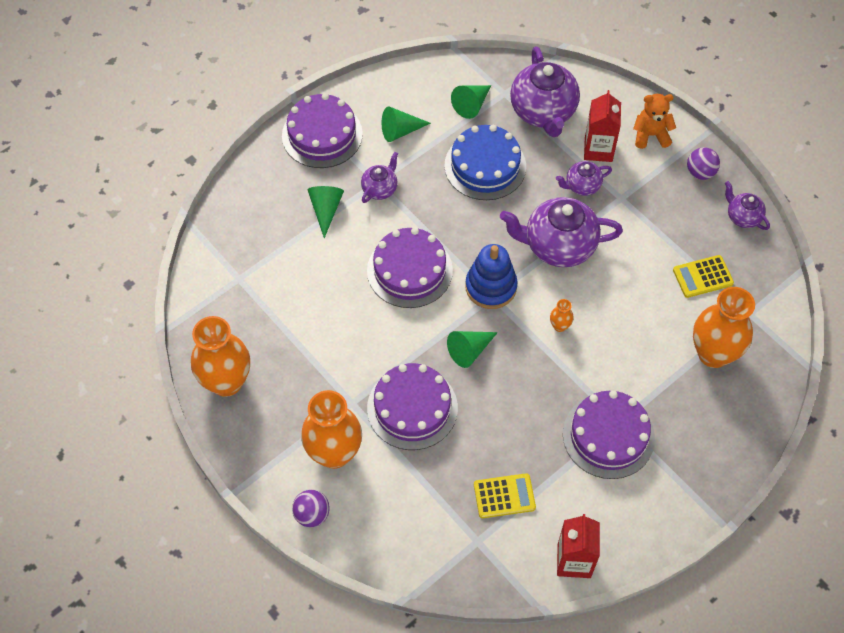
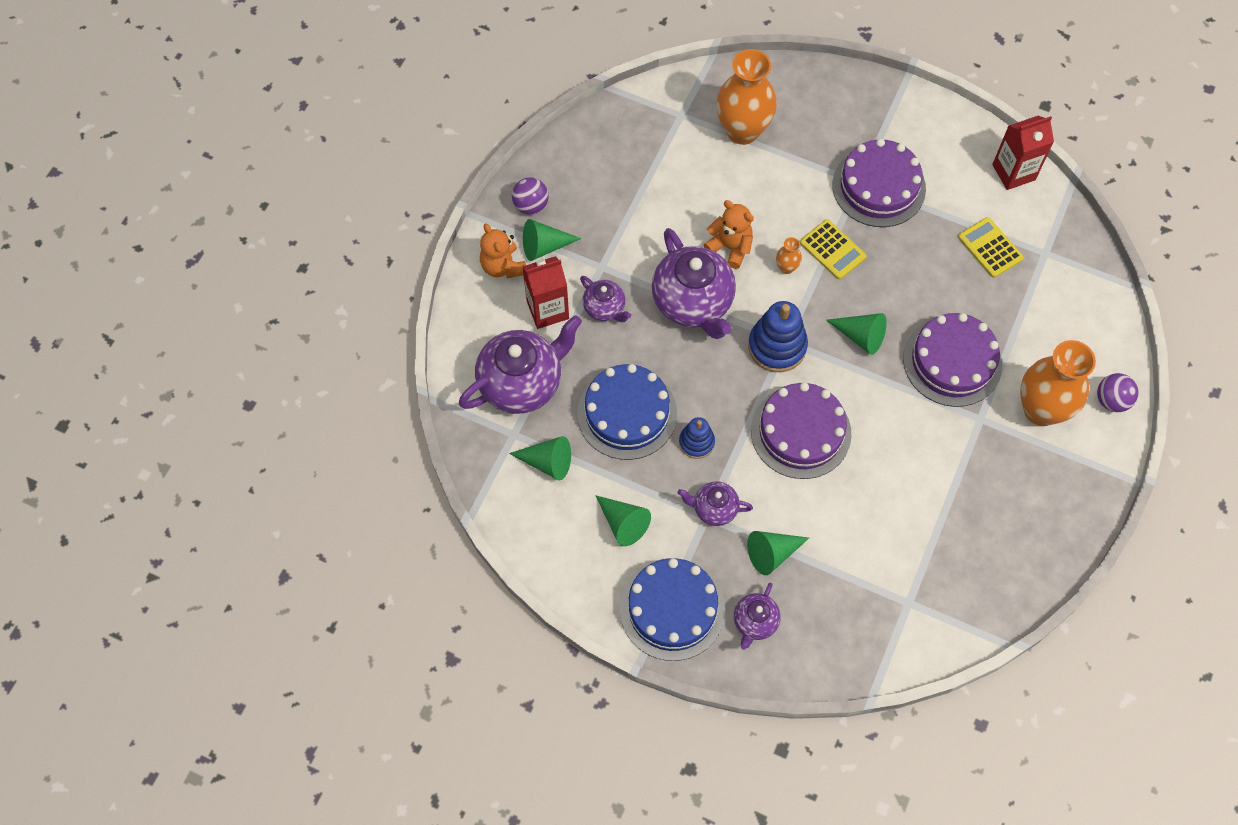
camera: 115 degrees left, 5 degrees up
orange vase [191,316,250,397] -> none
purple cake [282,93,363,168] -> blue cake [620,558,725,661]
yellow calculator [673,255,734,298] -> yellow calculator moved to [800,219,867,280]
purple teapot [725,181,770,230] -> purple teapot moved to [734,583,781,650]
none -> green cone [523,219,581,261]
none -> blue stacking toy [679,417,715,459]
none -> orange teddy bear [704,200,754,269]

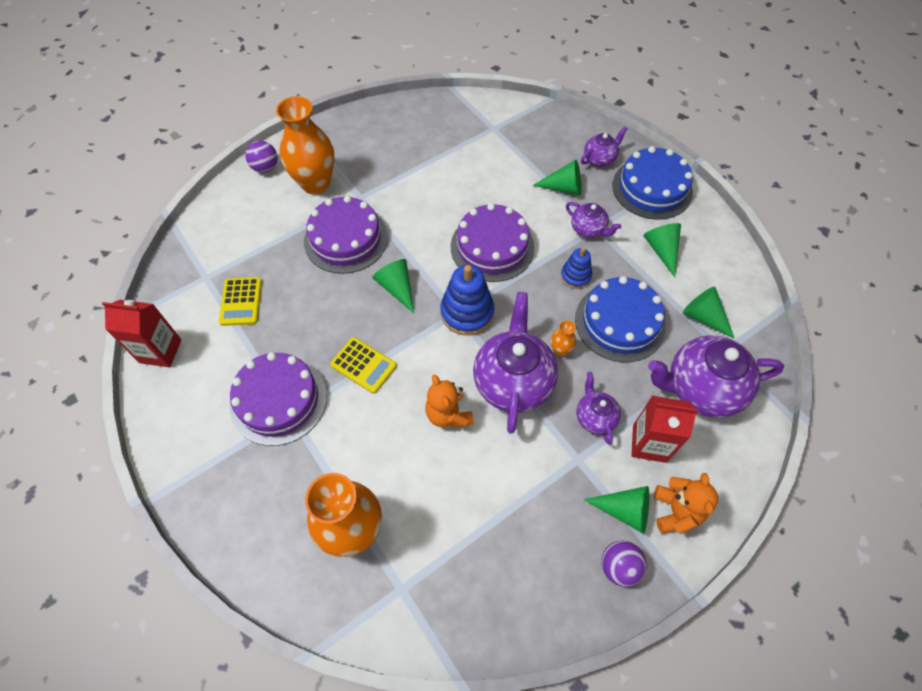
camera: 150 degrees left, 5 degrees down
orange vase [776,237,802,274] -> orange vase moved to [551,321,576,356]
yellow calculator [800,219,867,280] -> yellow calculator turned 135 degrees clockwise [330,337,397,394]

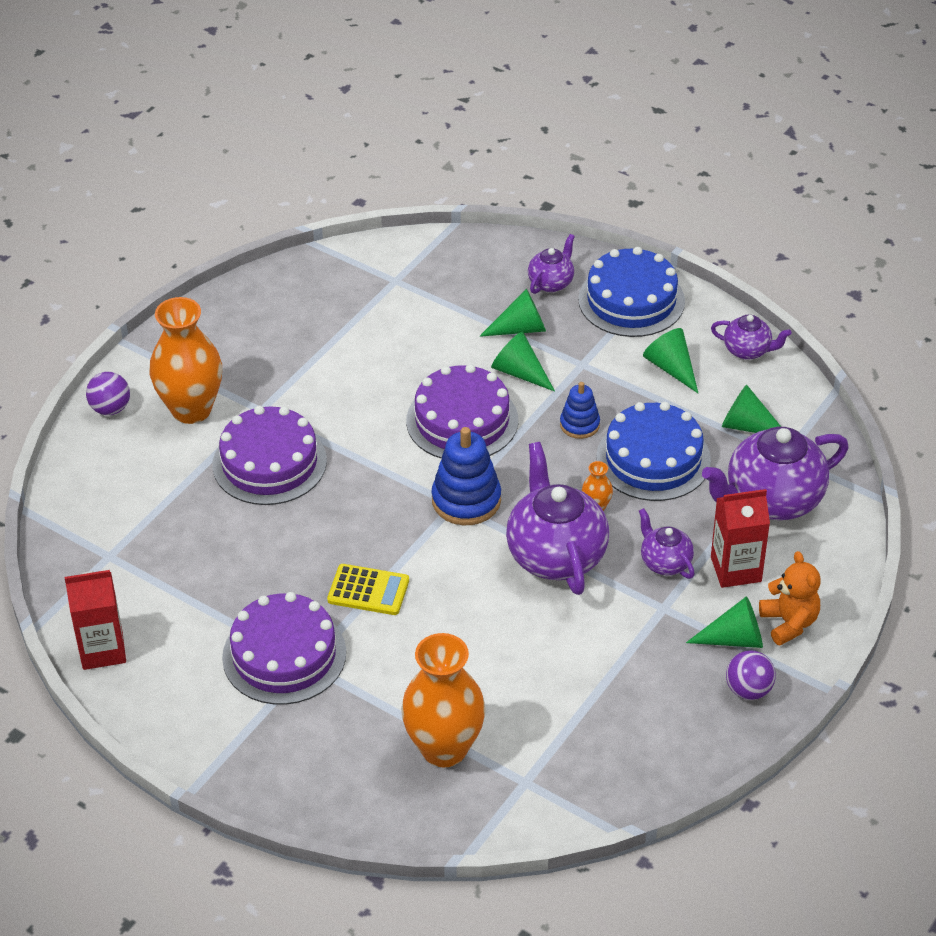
camera: 20 degrees left, 15 degrees down
yellow calculator [219,277,262,326] -> none
green cone [372,259,414,313] -> green cone moved to [491,332,555,391]
orange teddy bear [425,374,474,428] -> none
purple teapot [566,202,621,238] -> purple teapot moved to [711,314,792,360]

